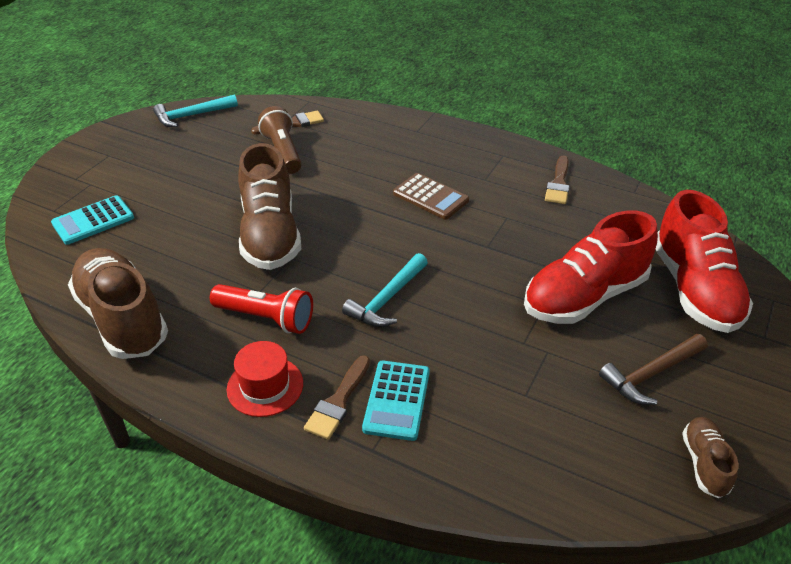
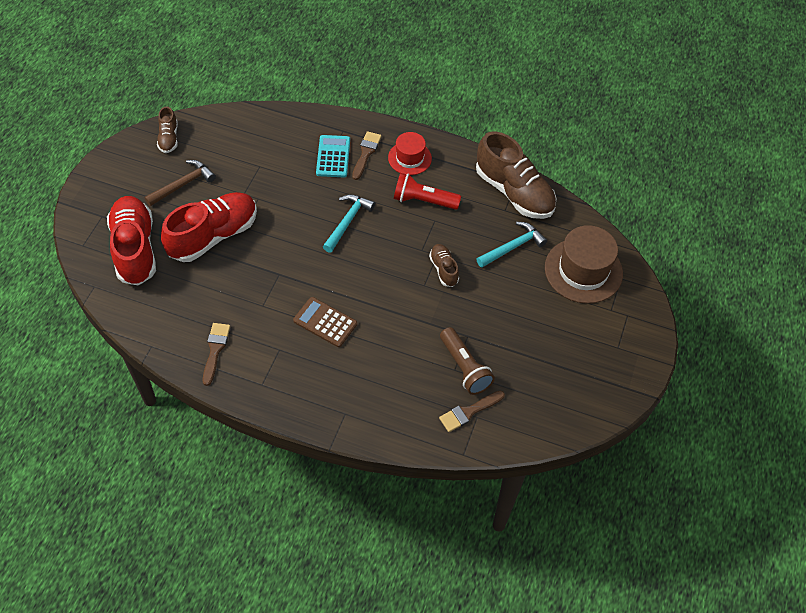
camera: 170 degrees right, 15 degrees up
turquoise calculator [51,195,134,245] -> brown hat [545,225,623,304]
turquoise hammer [153,94,238,127] -> turquoise hammer moved to [476,222,547,268]
brown shoe [238,143,301,270] -> brown shoe [429,244,459,287], size x0.48

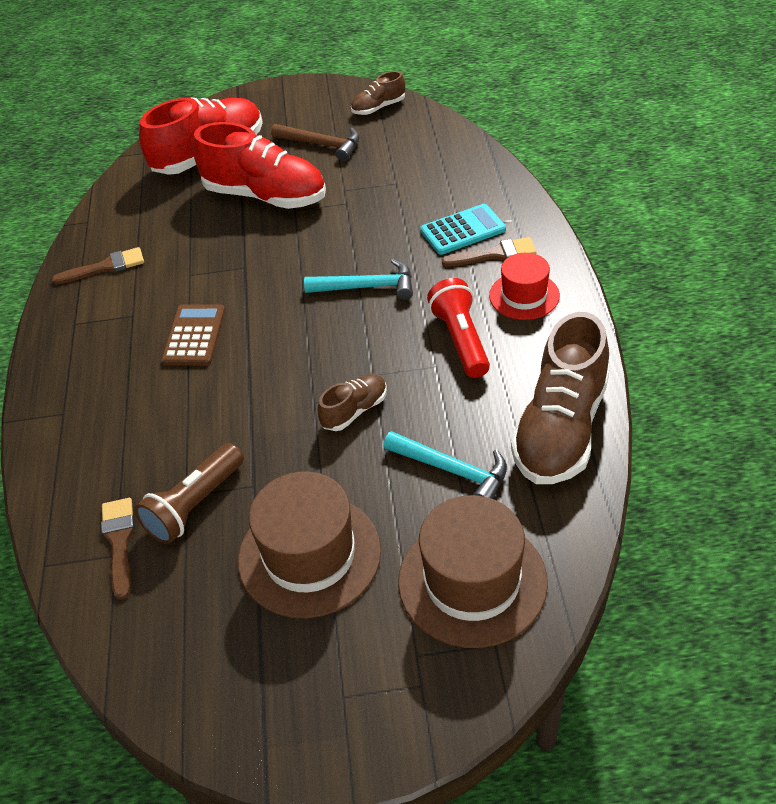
camera: 70 degrees right, 10 degrees down
brown brush [439,391,505,432] -> brown brush turned 45 degrees clockwise [101,498,135,600]
none -> brown hat [238,472,381,618]

